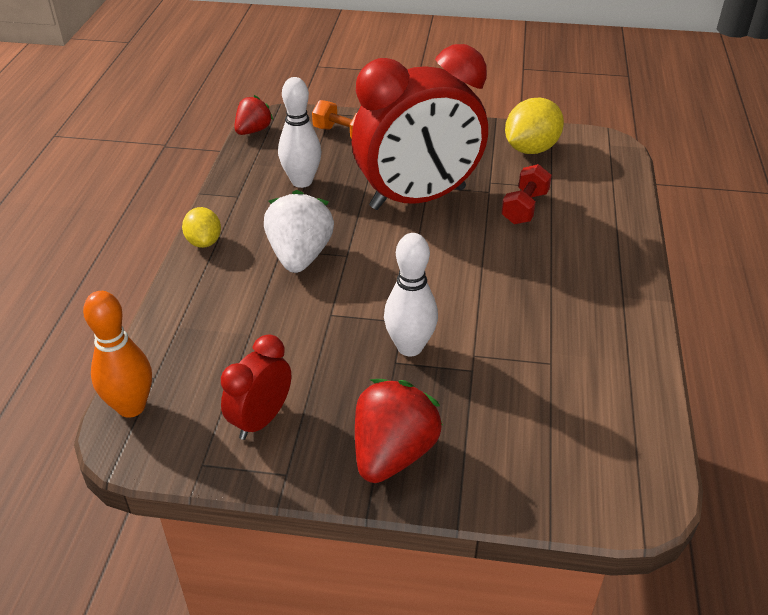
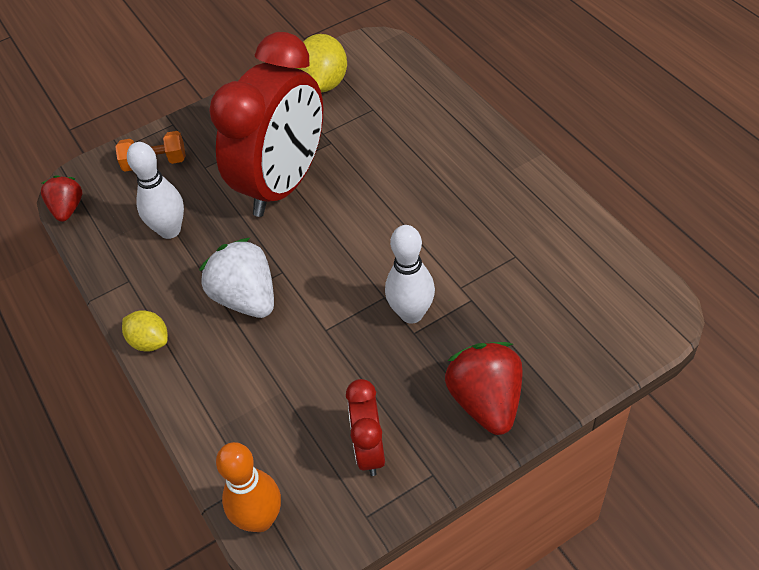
camera: 35 degrees left, 10 degrees up
red dumbbell [501,164,552,224] -> none

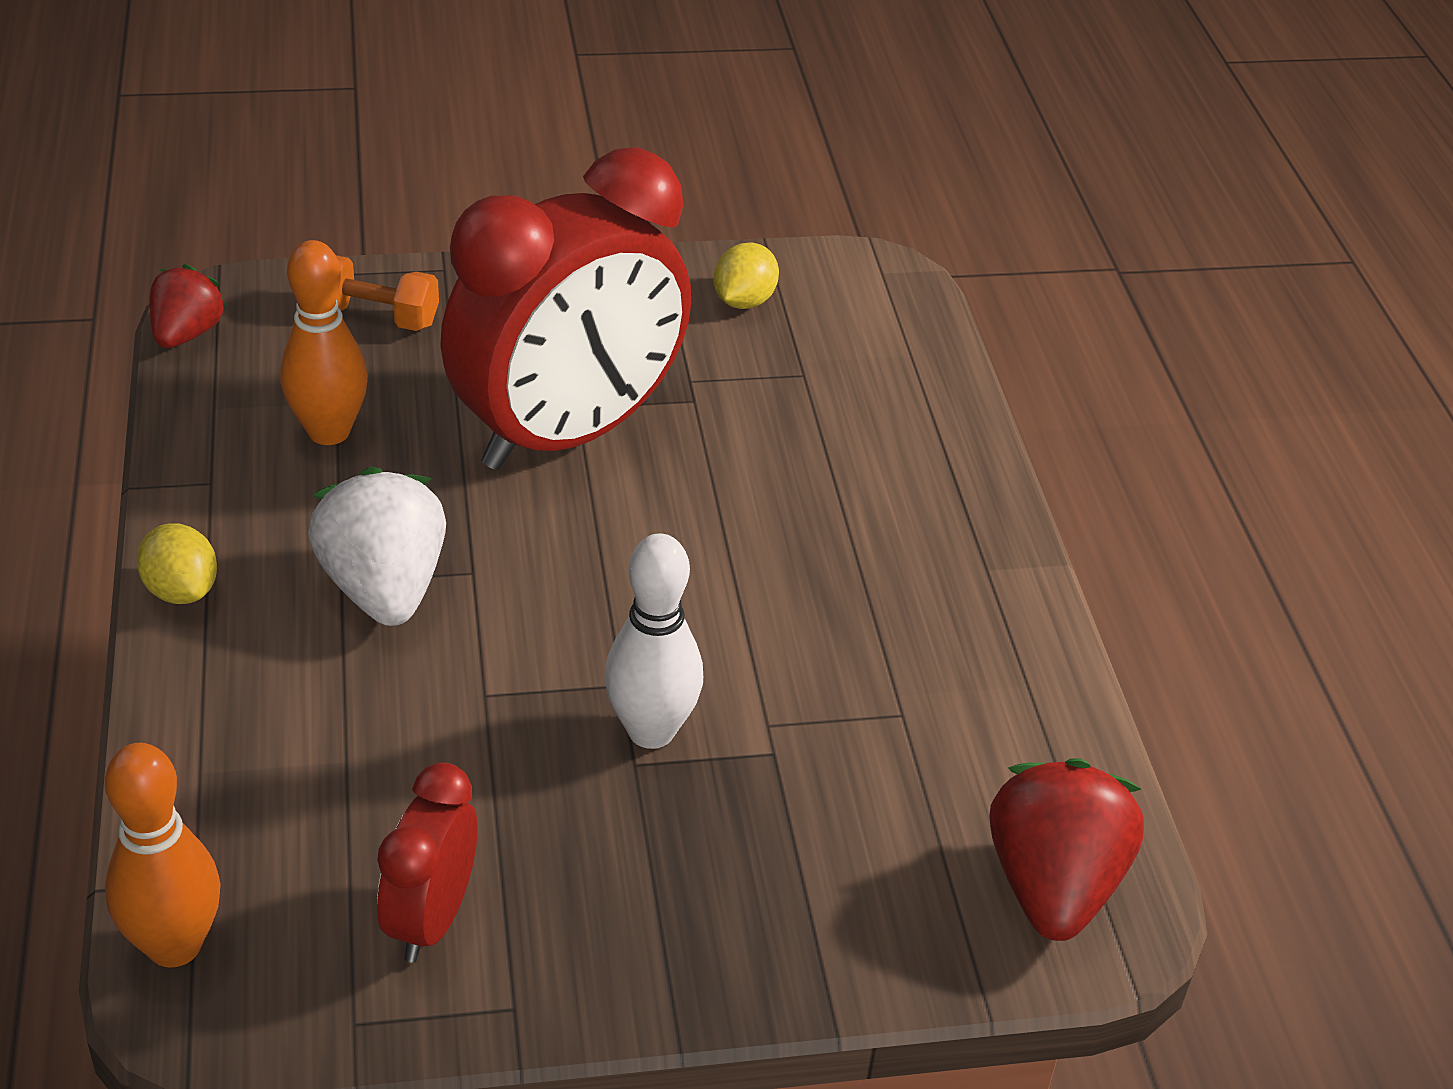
camera: 15 degrees right, 10 degrees down
white bowling pin [127,142,184,239] -> orange bowling pin [280,240,368,445]
yellow lemon [296,34,347,92] -> yellow lemon [714,242,779,309], size x0.62
red strawberry [445,342,523,435] -> red strawberry moved to [989,758,1144,941]

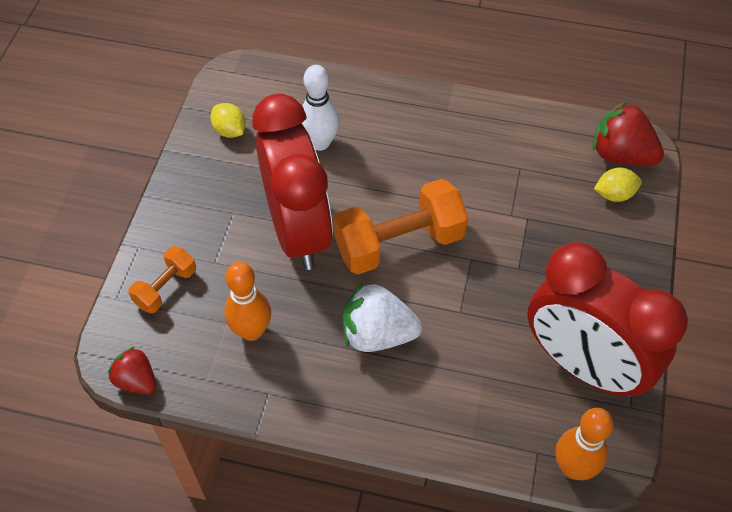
camera: 65 degrees left, 15 degrees up
yellow lemon [137,523,217,604] -> yellow lemon moved to [594,167,642,202]
red clock [377,762,477,963] -> red clock [527,242,688,397], size x2.15
white bowling pin [604,534,703,749] -> white bowling pin moved to [302,65,339,151]
none -> orange dumbbell [333,179,468,274]

